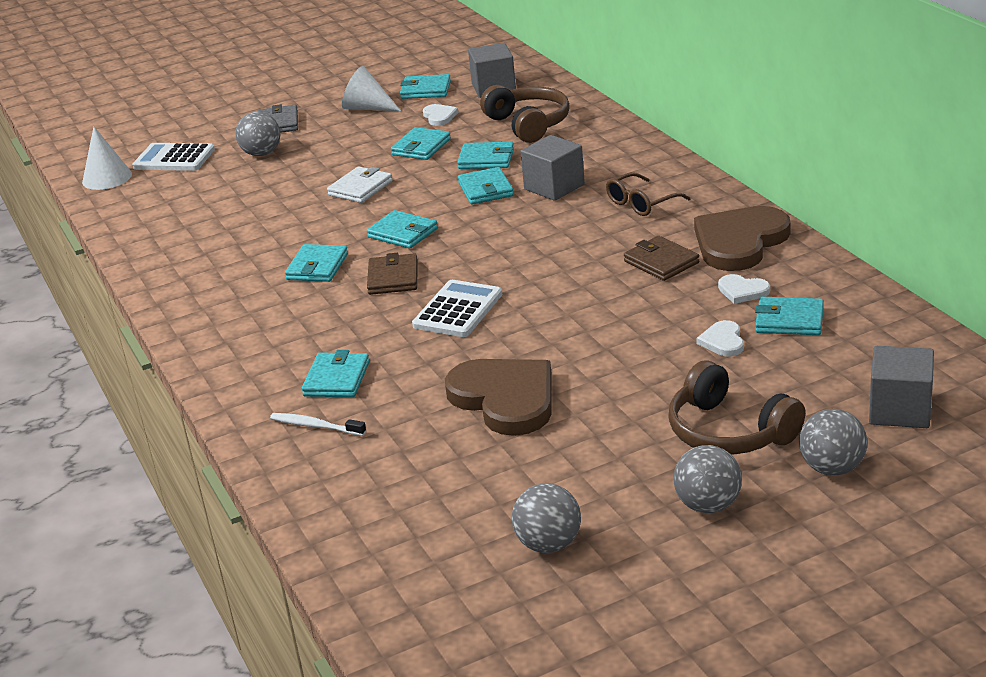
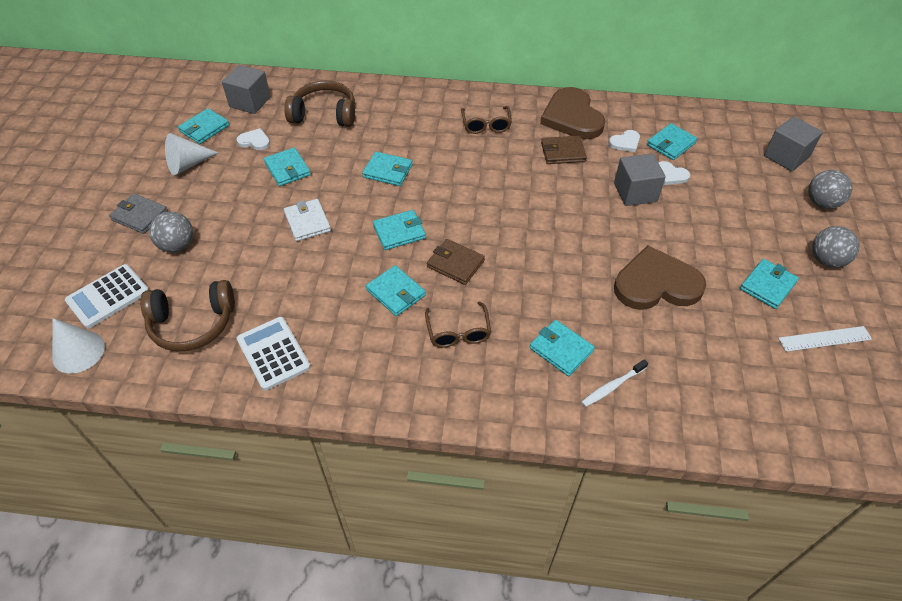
camera: 60 degrees left, 20 degrees up
white calculator [412,280,502,337] -> white calculator moved to [237,317,310,391]
turquoise wallet [457,142,514,169] -> turquoise wallet moved to [740,259,799,309]
grey ball [512,483,581,553] -> white ruler [778,326,872,352]
grey cube [521,135,585,201] -> grey cube moved to [614,153,666,206]
brown headphones [668,360,805,454] -> brown headphones moved to [140,280,235,351]
none -> brown glasses [425,301,491,348]

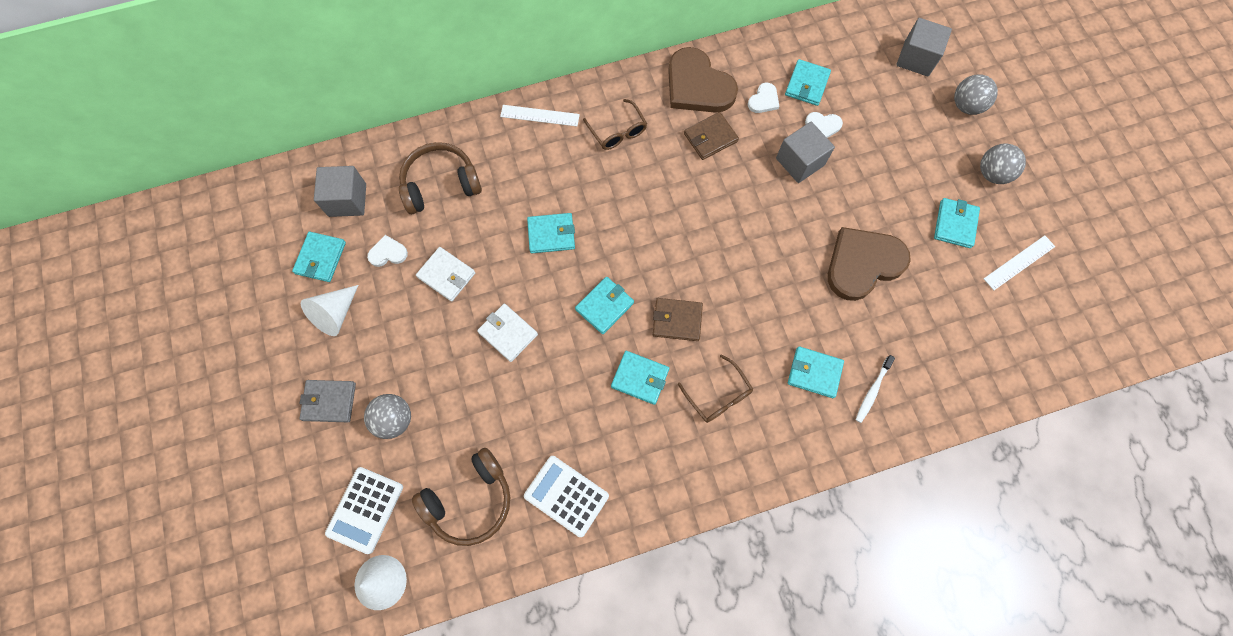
camera: 25 degrees left, 20 degrees up
turquoise wallet [264,147,311,186] -> white wallet [416,247,475,302]
none -> white ruler [500,105,580,126]

